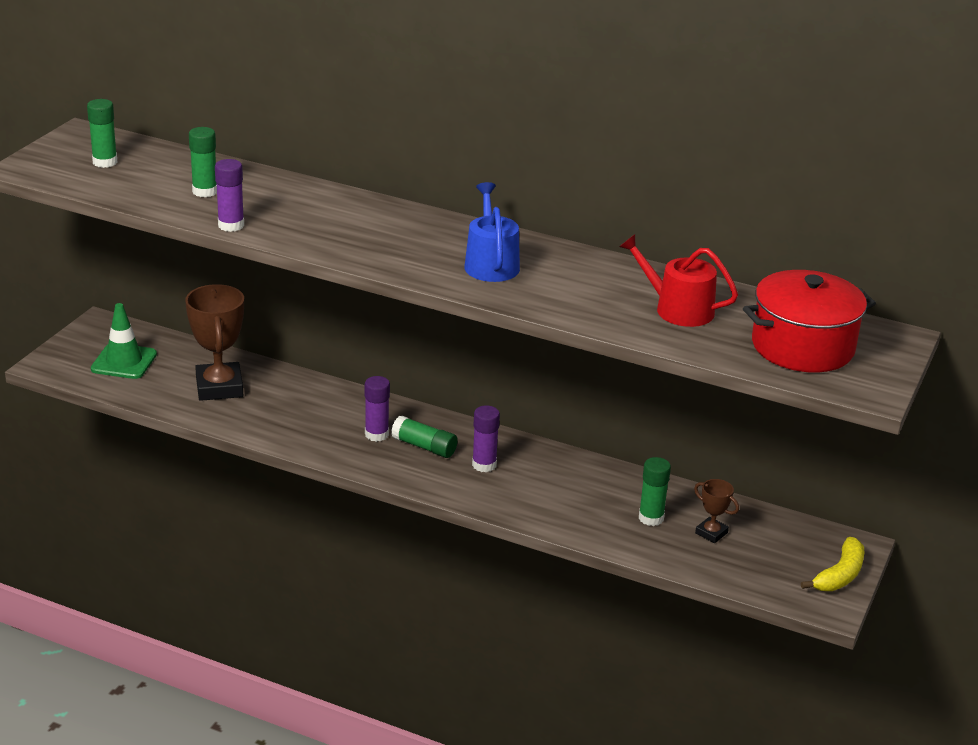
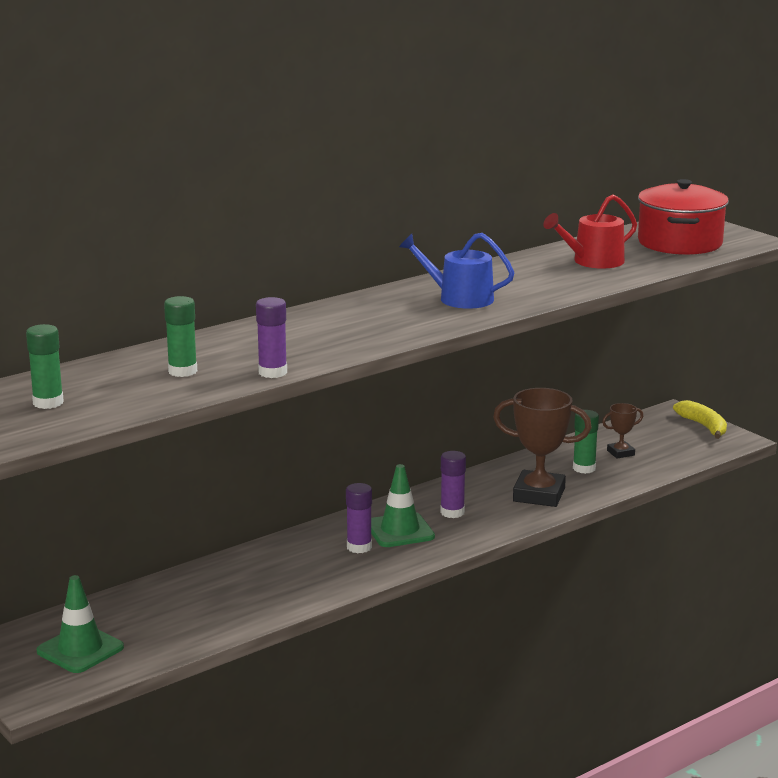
camera: 60 degrees left, 10 degrees down
brown trophy [185,284,244,401] -> brown trophy moved to [493,388,592,507]
green glue stick [391,415,458,458] -> green traffic cone [371,464,435,547]

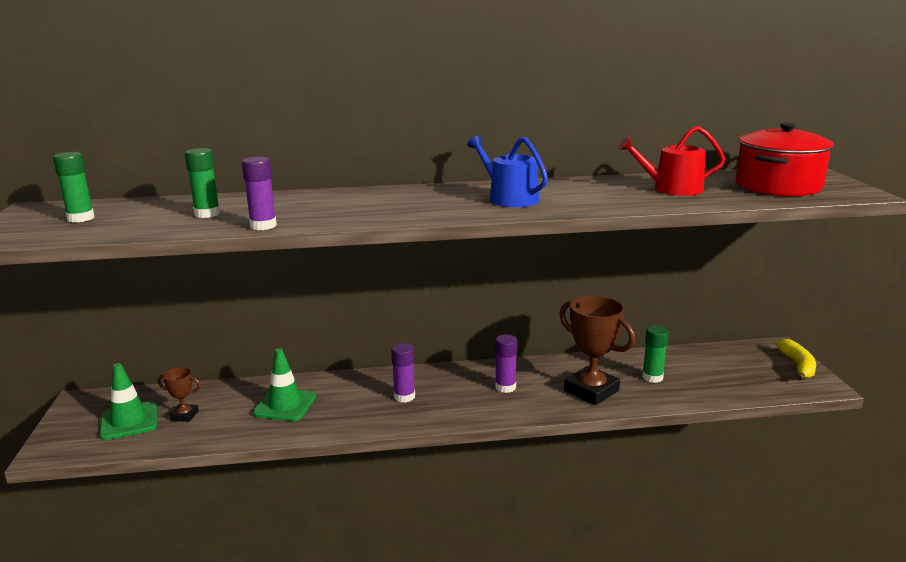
camera: 30 degrees right, 0 degrees up
green traffic cone [371,464,435,547] -> green traffic cone moved to [253,348,316,421]
brown trophy [602,403,643,459] -> brown trophy moved to [158,367,201,422]

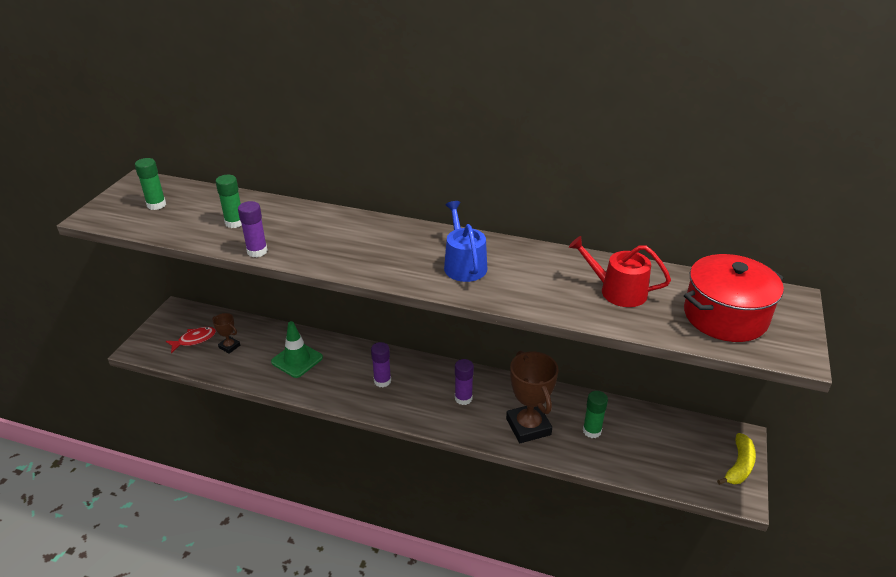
camera: 25 degrees right, 15 degrees up
green traffic cone [99,363,158,440] -> red fish [166,327,216,353]

